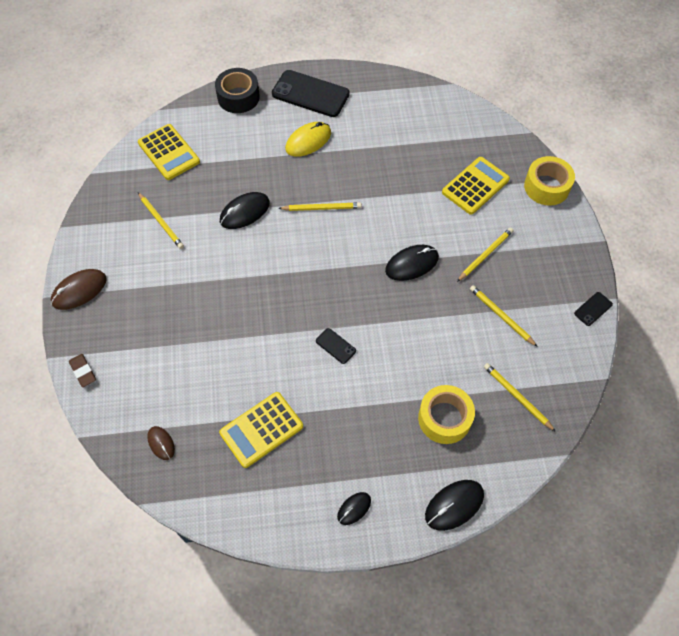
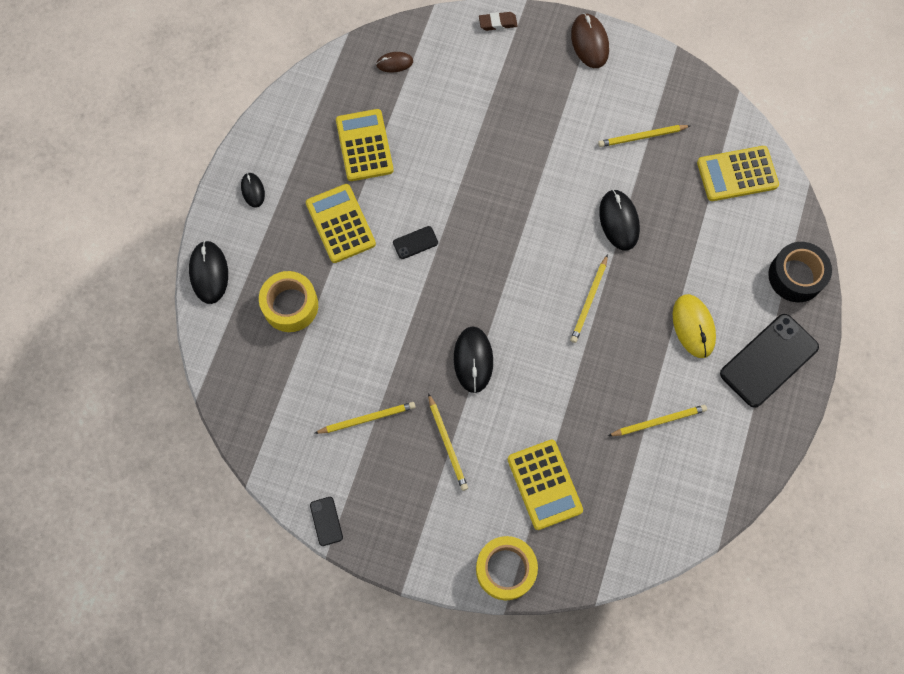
camera: 115 degrees right, 10 degrees up
yellow pencil [484,363,556,432] -> yellow pencil moved to [608,405,707,436]
none -> yellow calculator [306,184,376,263]

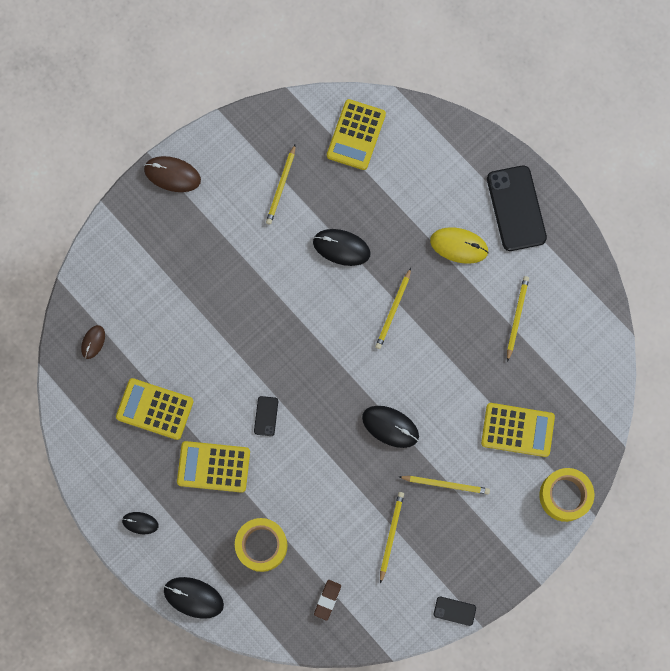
camera: 60 degrees left, 5 degrees up
brown eraser [479,12,518,31] -> brown eraser moved to [314,580,341,621]
yellow pencil [570,254,608,343] -> yellow pencil turned 60 degrees clockwise [375,268,411,349]
black tape [768,242,832,302] -> none

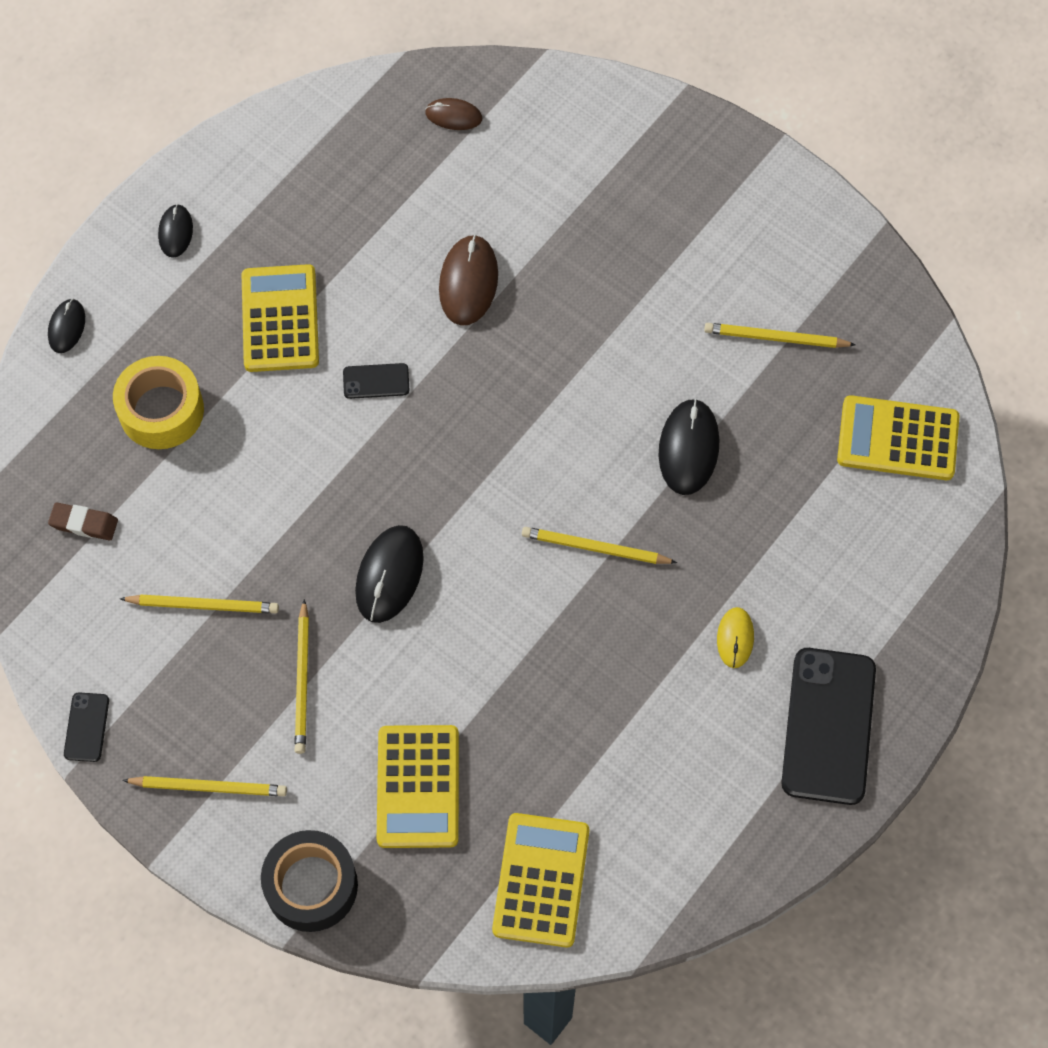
camera: 80 degrees right, 10 degrees down
yellow calculator [116,378,194,440] -> yellow calculator moved to [492,813,590,947]
brown mouse [144,156,201,192] -> brown mouse moved to [439,235,498,326]
black mouse [164,577,224,619] -> black mouse [48,299,85,353], size x0.60
yellow mouse [430,227,489,264] -> yellow mouse [717,607,754,668], size x0.60
black phone [487,165,547,251] -> black phone turned 60 degrees counterclockwise [781,648,876,805]
yellow pencil [507,276,529,362] -> yellow pencil moved to [122,776,287,796]
yellow tape [539,468,594,522] -> black tape [261,830,358,932]

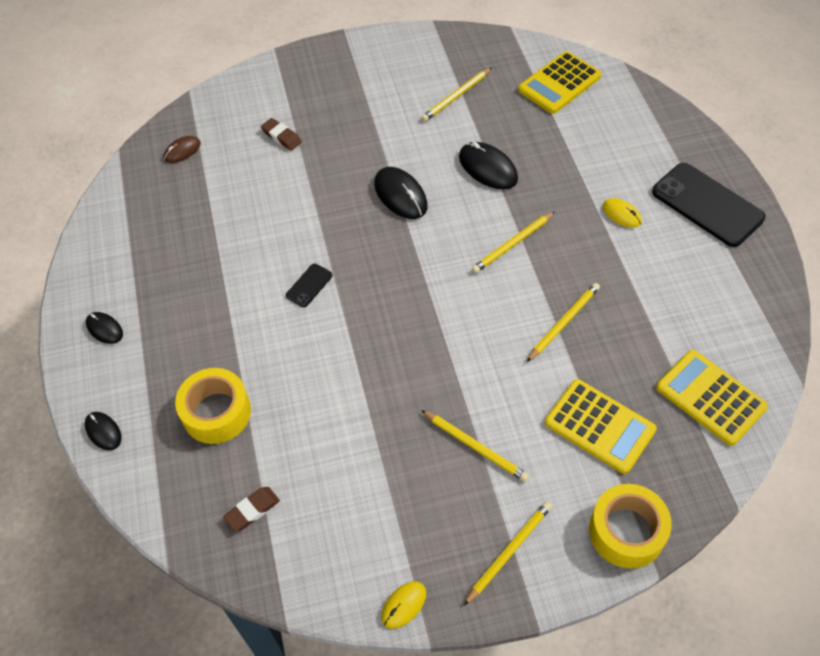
camera: 50 degrees left, 10 degrees down
black phone [64,692,109,762] -> yellow mouse [381,581,426,629]
yellow pencil [120,594,279,613] -> yellow pencil moved to [527,283,600,362]
yellow calculator [241,264,319,372] -> none
black tape [261,830,358,932] -> yellow tape [589,484,672,569]
black mouse [355,525,424,623] -> black mouse moved to [374,167,428,219]
brown mouse [439,235,498,326] -> none
none -> brown eraser [261,118,302,151]

